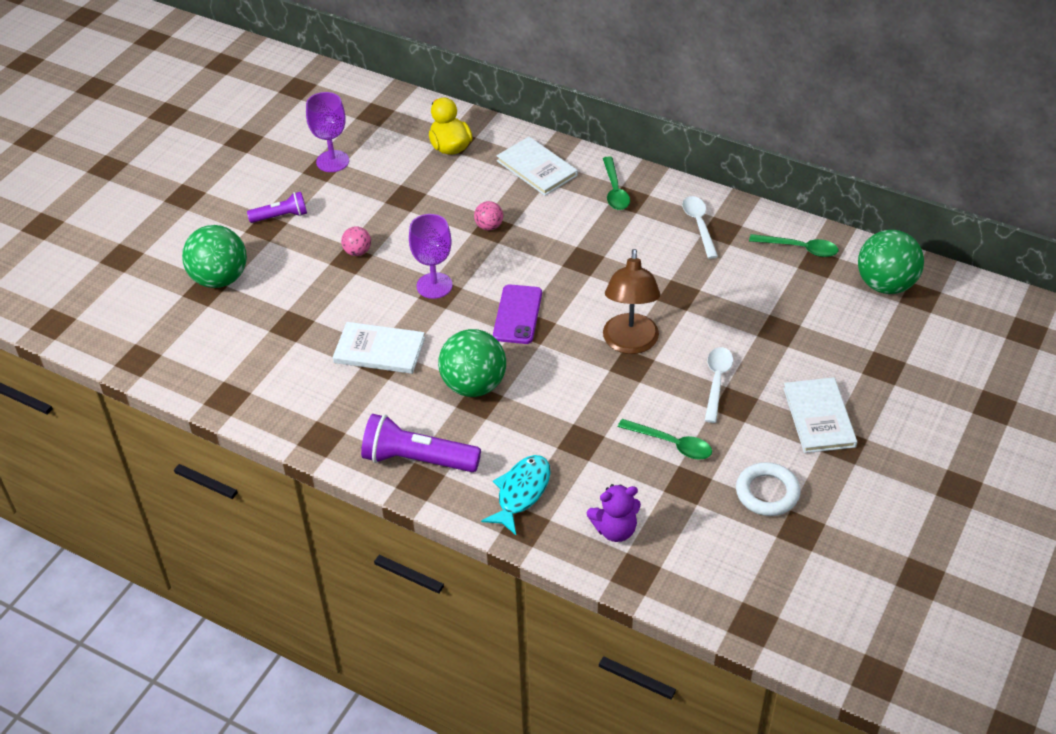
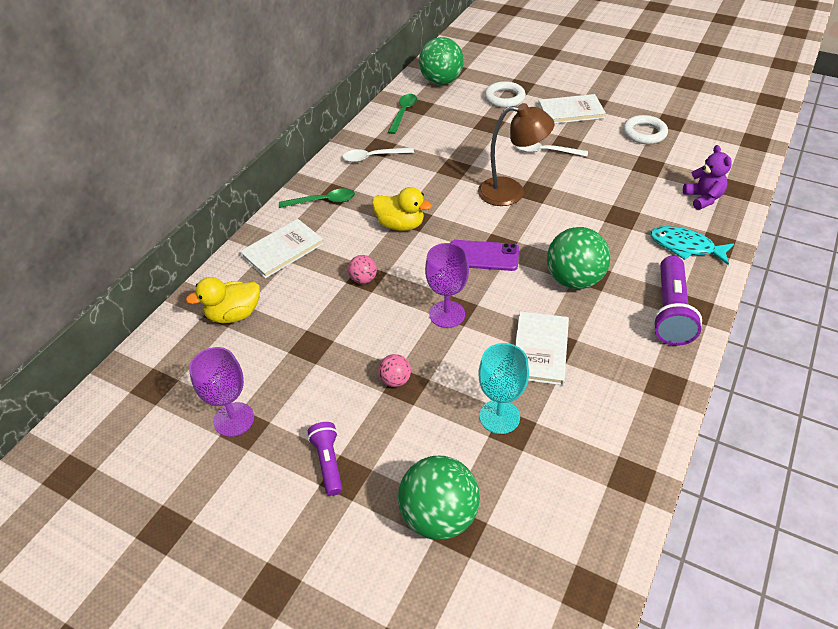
camera: 90 degrees left, 0 degrees up
green spoon [618,419,712,459] -> none
none -> yellow duck [372,187,432,231]
none -> turquoise goblet [478,343,529,434]
none -> white ring [485,81,526,108]

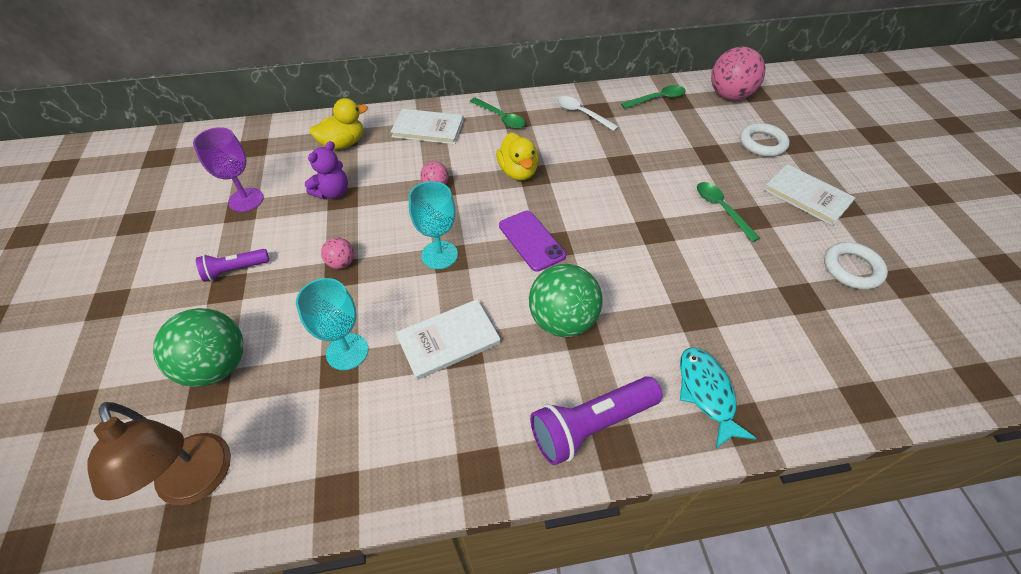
camera: 50 degrees right, 5 degrees up
yellow duck [186,277,260,323] -> yellow duck turned 120 degrees clockwise [309,98,368,150]
purple flashlight [308,422,342,496] -> purple flashlight turned 150 degrees counterclockwise [196,249,269,282]
green ball [419,37,464,85] -> pink ball [711,47,765,100]
purple goblet [425,243,469,328] -> turquoise goblet [409,181,458,269]
brown lamp [478,103,555,206] -> brown lamp moved to [88,402,231,505]
white spoon [516,142,588,157] -> green spoon [697,182,760,242]
purple teddy bear [683,145,732,210] -> purple teddy bear moved to [305,141,348,199]

